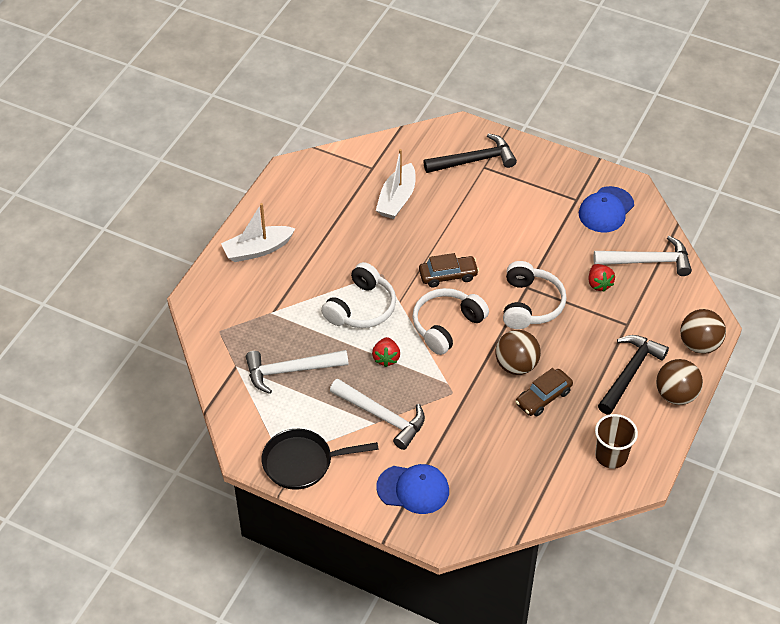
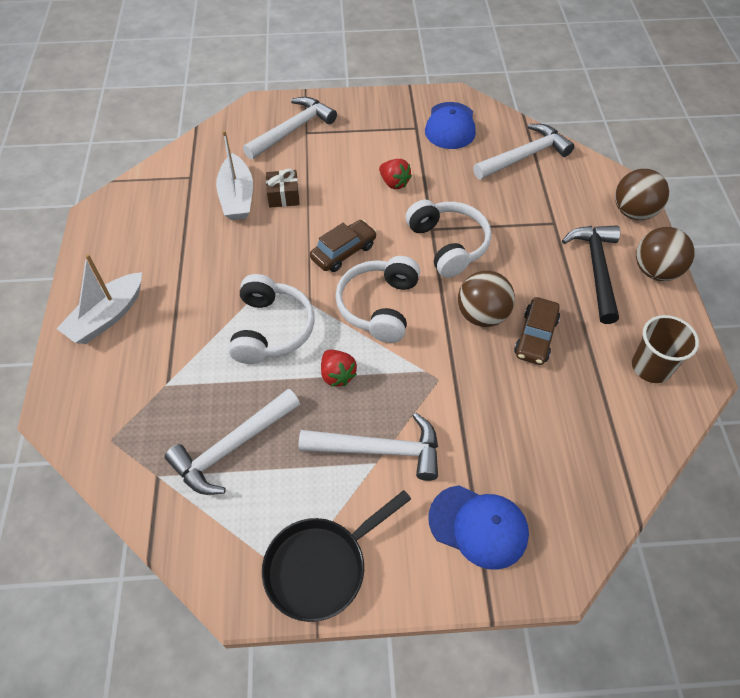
camera: 30 degrees left, 5 degrees up
blue cap [376,464,449,514] -> blue cap turned 45 degrees clockwise [428,485,529,570]
black hammer [423,133,517,173] -> white hammer [243,97,337,159]
red strawberry [588,264,615,292] -> red strawberry moved to [379,159,412,189]
none -> brown gift [266,169,300,208]

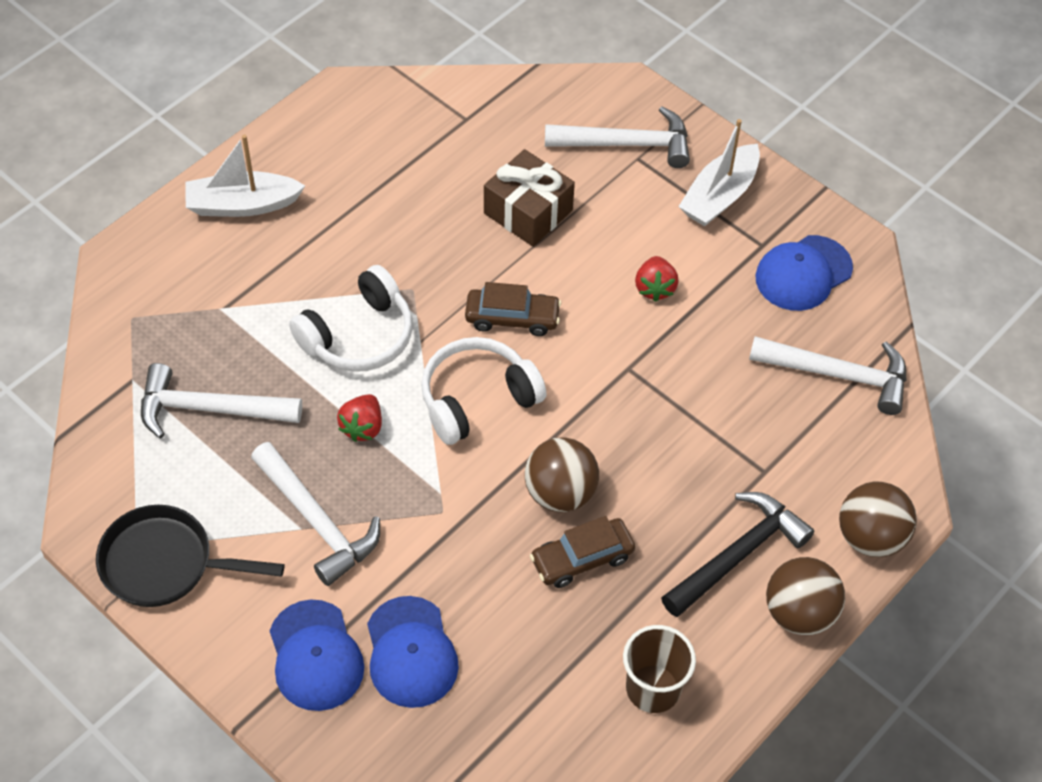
camera: 45 degrees right, 0 degrees up
white boat [216,130,253,220] -> white boat moved to [678,119,760,226]
brown gift [266,169,300,208] -> brown gift [484,149,575,247], size x1.58
white headphones [405,200,492,278] -> none
none -> blue cap [367,596,459,708]

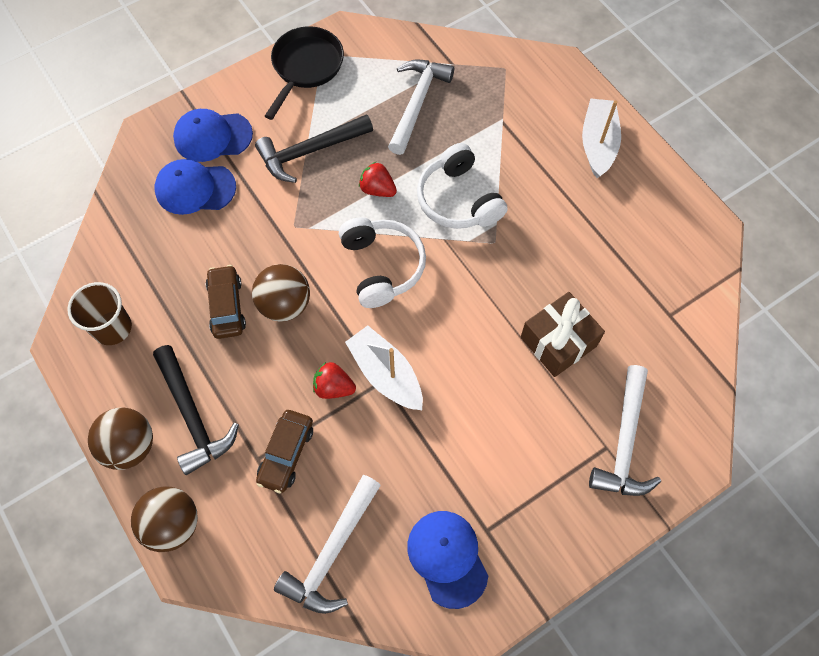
camera: 105 degrees right, 10 degrees up
white hammer [251,442,380,586] -> black hammer [255,114,373,183]
brown car [465,282,561,336] -> brown car moved to [256,410,313,493]
red strawberry [635,256,679,302] -> red strawberry moved to [313,362,356,399]
white boat [678,119,760,226] -> white boat moved to [345,325,423,410]

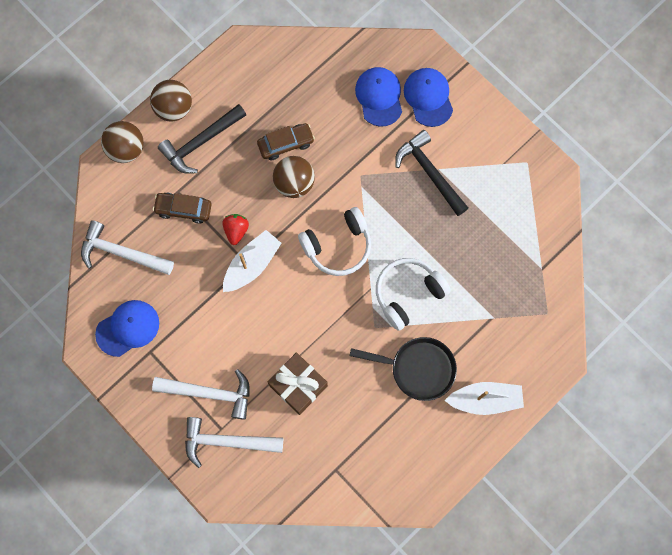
camera: 80 degrees right, 10 degrees up
brown cup [67,282,132,345] -> none
black pan [265,26,344,120] -> black pan moved to [350,337,457,401]
red strawberry [359,162,397,197] -> none
white hammer [388,59,454,155] -> white hammer moved to [152,369,250,420]

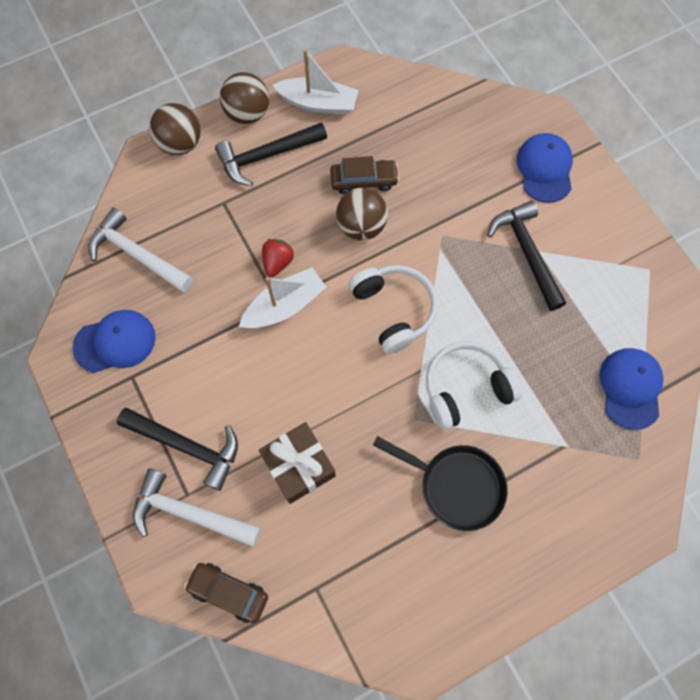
camera: 15 degrees right, 5 degrees down
white hammer [152,369,250,420] -> black hammer [117,408,238,491]
brown car [153,193,212,224] -> brown car moved to [184,563,268,623]
white headphones [298,207,371,276] -> white headphones turned 105 degrees counterclockwise [349,265,438,354]
blue cap [355,67,402,127] -> blue cap moved to [600,348,663,430]
white boat [445,382,524,415] -> white boat moved to [273,49,358,115]

